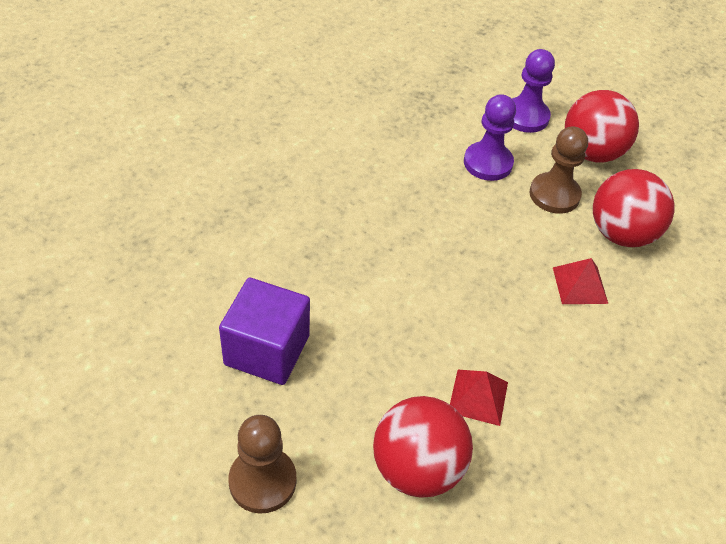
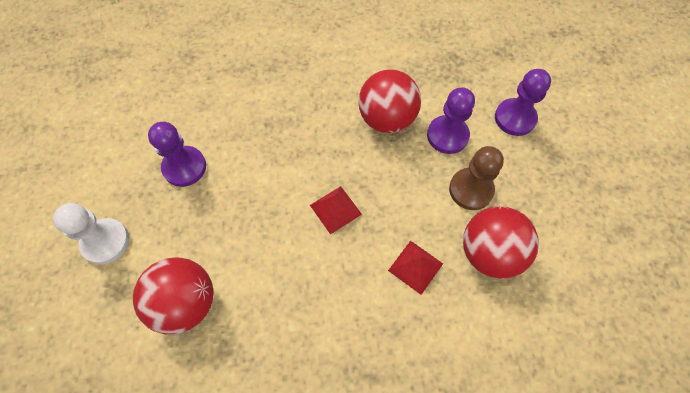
camera: 45 degrees right, 15 degrees up
purple cube [219,277,310,385] -> purple pawn [148,122,206,187]
brown pawn [228,415,296,514] -> white pawn [53,203,129,264]
red pyramid [450,370,508,426] -> red pyramid moved to [310,186,362,235]
red ball [565,90,639,163] -> red ball moved to [358,69,421,133]

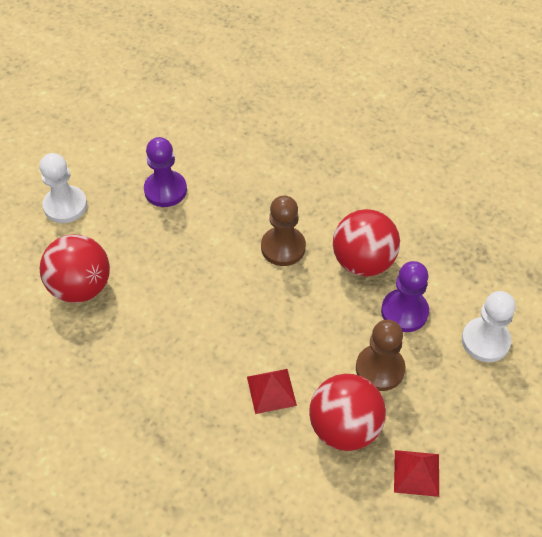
camera: 40 degrees right, 10 degrees down
red pyramid [310,186,362,235] -> red pyramid moved to [394,450,439,497]
purple pawn [495,69,551,136] -> white pawn [462,291,516,362]
none -> brown pawn [261,195,306,266]

